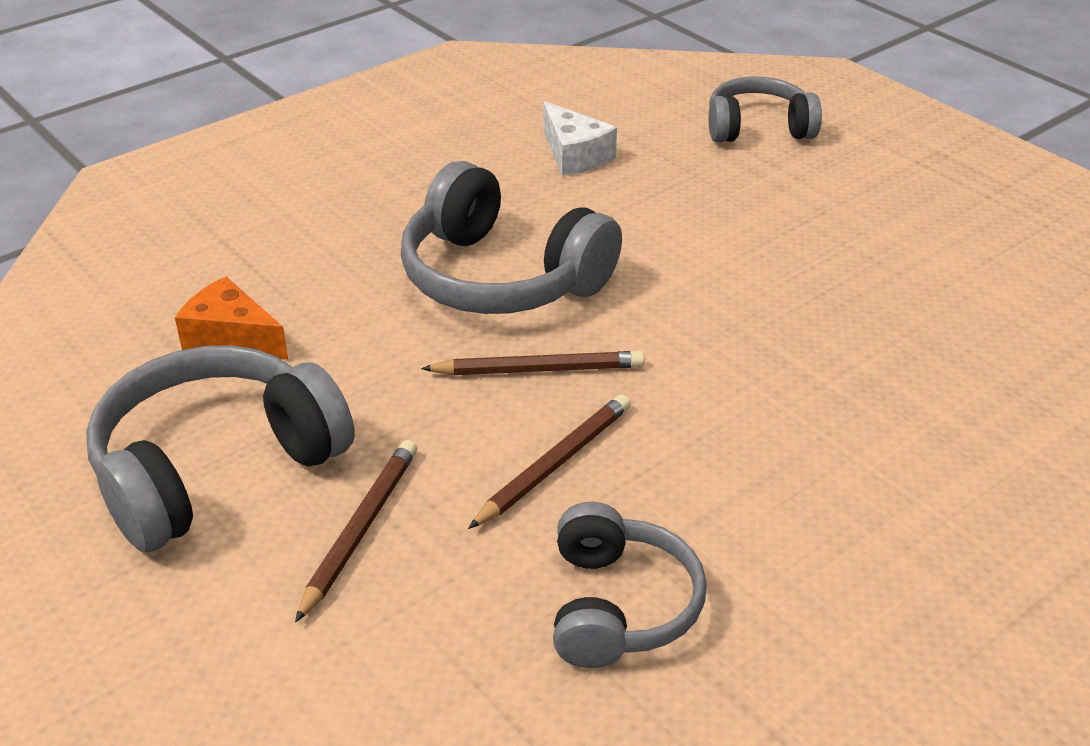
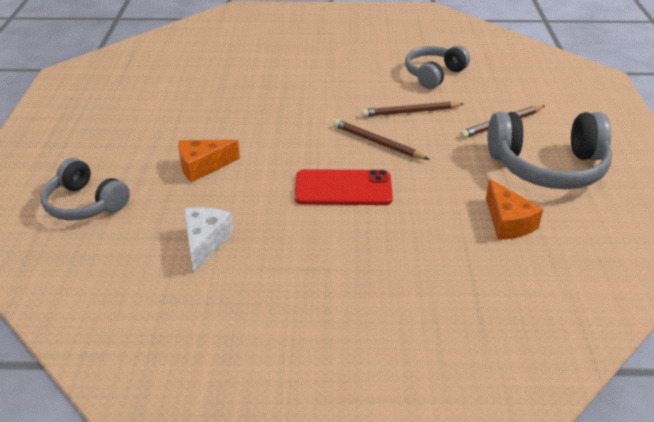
camera: 140 degrees left, 0 degrees up
grey headphones [401,161,622,314] -> red phone [295,169,393,205]
none -> orange cheese [178,140,240,182]

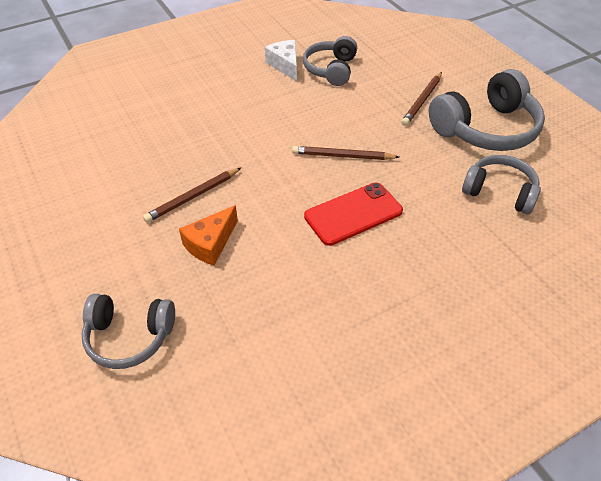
camera: 30 degrees left, 10 degrees up
white cheese [184,207,233,273] -> white cheese moved to [265,40,297,82]
brown pencil [361,101,463,117] -> brown pencil moved to [143,167,242,223]
orange cheese [486,179,543,240] -> grey headphones [462,155,541,214]

